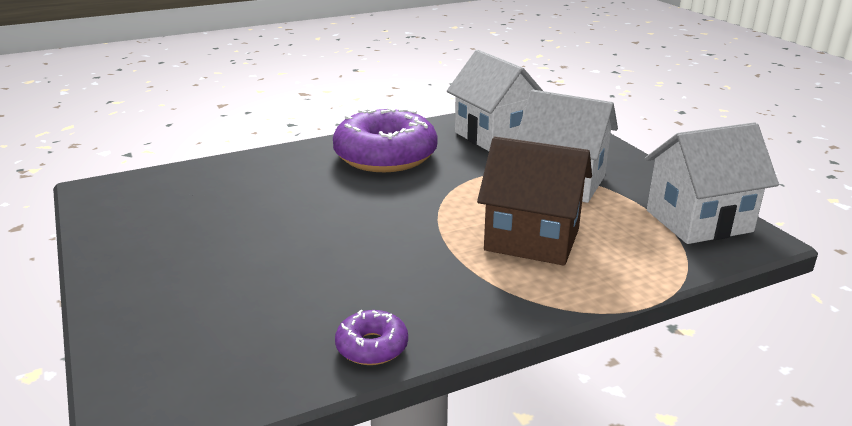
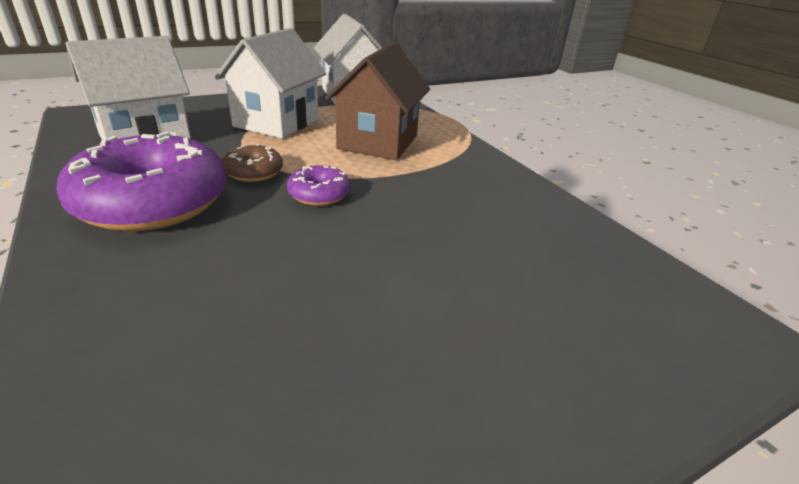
camera: 95 degrees left, 5 degrees up
purple donut [335,310,408,365] -> purple donut moved to [287,165,350,206]
none -> brown donut [222,144,283,182]

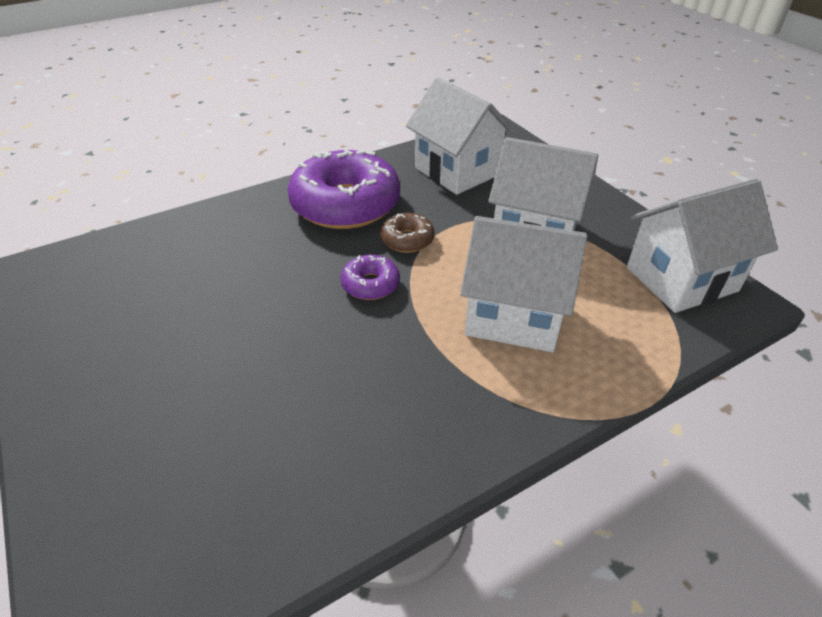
camera: 90 degrees right, 10 degrees up
brown house [325,42,430,160] -> white house [460,216,587,352]

